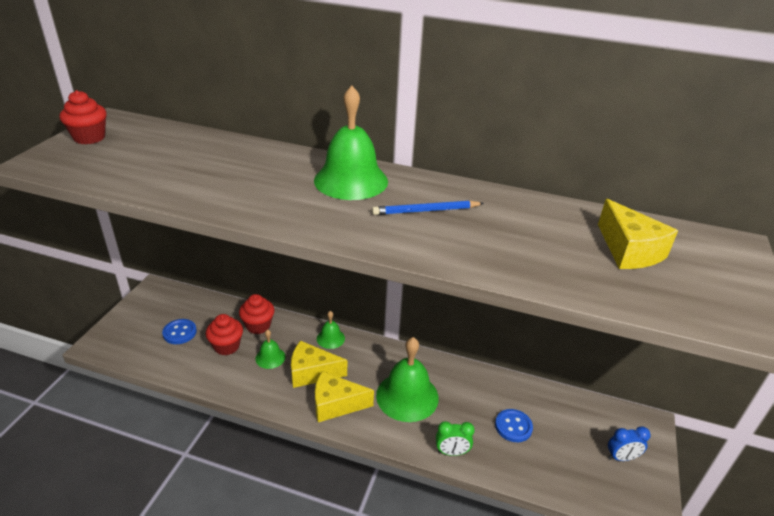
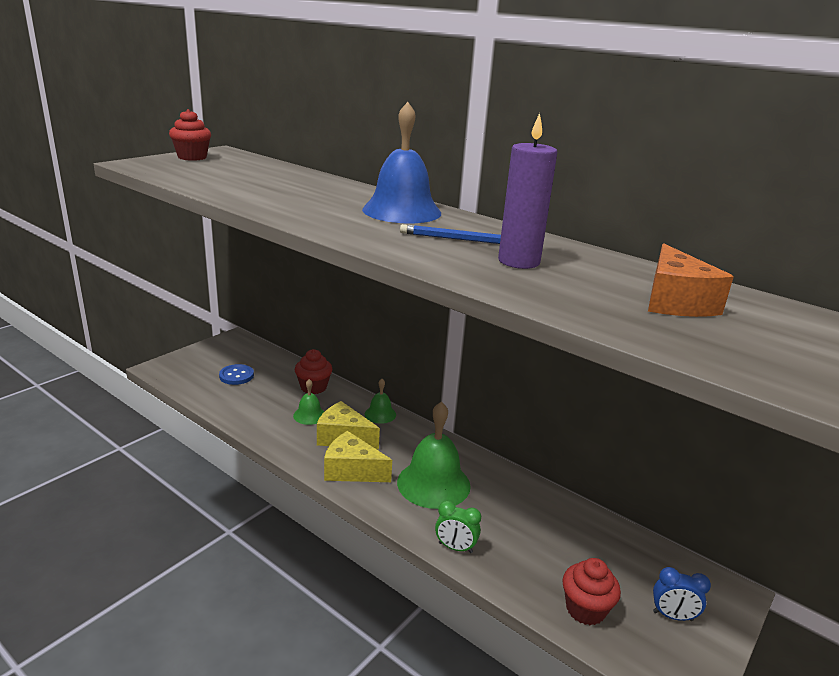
camera: 20 degrees right, 10 degrees down
red cupcake [206,314,243,355] -> red cupcake moved to [562,558,621,625]
green bell [314,85,388,200] -> blue bell [362,102,441,223]
blue button [495,409,533,442] -> none
yellow cheese [598,199,678,269] -> orange cheese [648,243,734,317]
none -> purple candle [498,113,557,269]

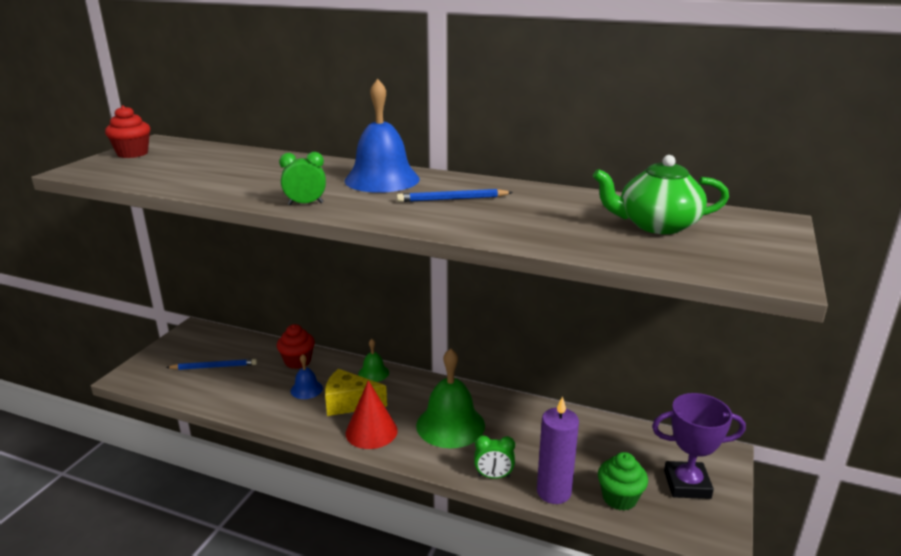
camera: 15 degrees left, 0 degrees up
blue button [219,364,254,385] -> blue pencil [166,359,257,370]
green bell [293,379,324,425] -> blue bell [291,354,323,399]
yellow cheese [324,431,392,482] -> red cone [346,380,398,449]
purple candle [498,113,557,269] -> purple candle moved to [537,396,579,504]
red cupcake [562,558,621,625] -> green cupcake [598,452,648,511]
orange cheese [648,243,734,317] -> green teapot [593,155,729,234]
blue clock [653,567,711,621] -> purple trophy [652,393,746,499]
none -> green clock [279,152,326,205]

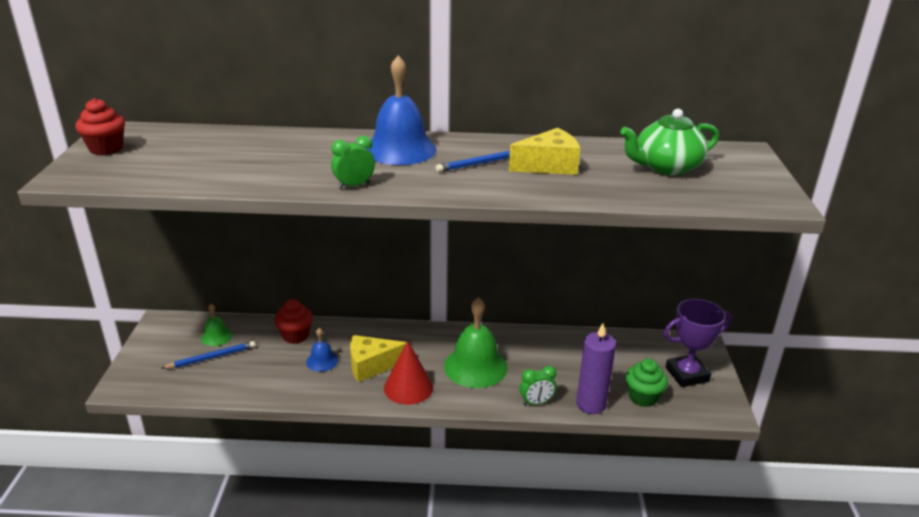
camera: 20 degrees left, 5 degrees up
green bell [358,339,389,382] -> green bell moved to [201,304,233,346]
none -> yellow cheese [509,128,580,175]

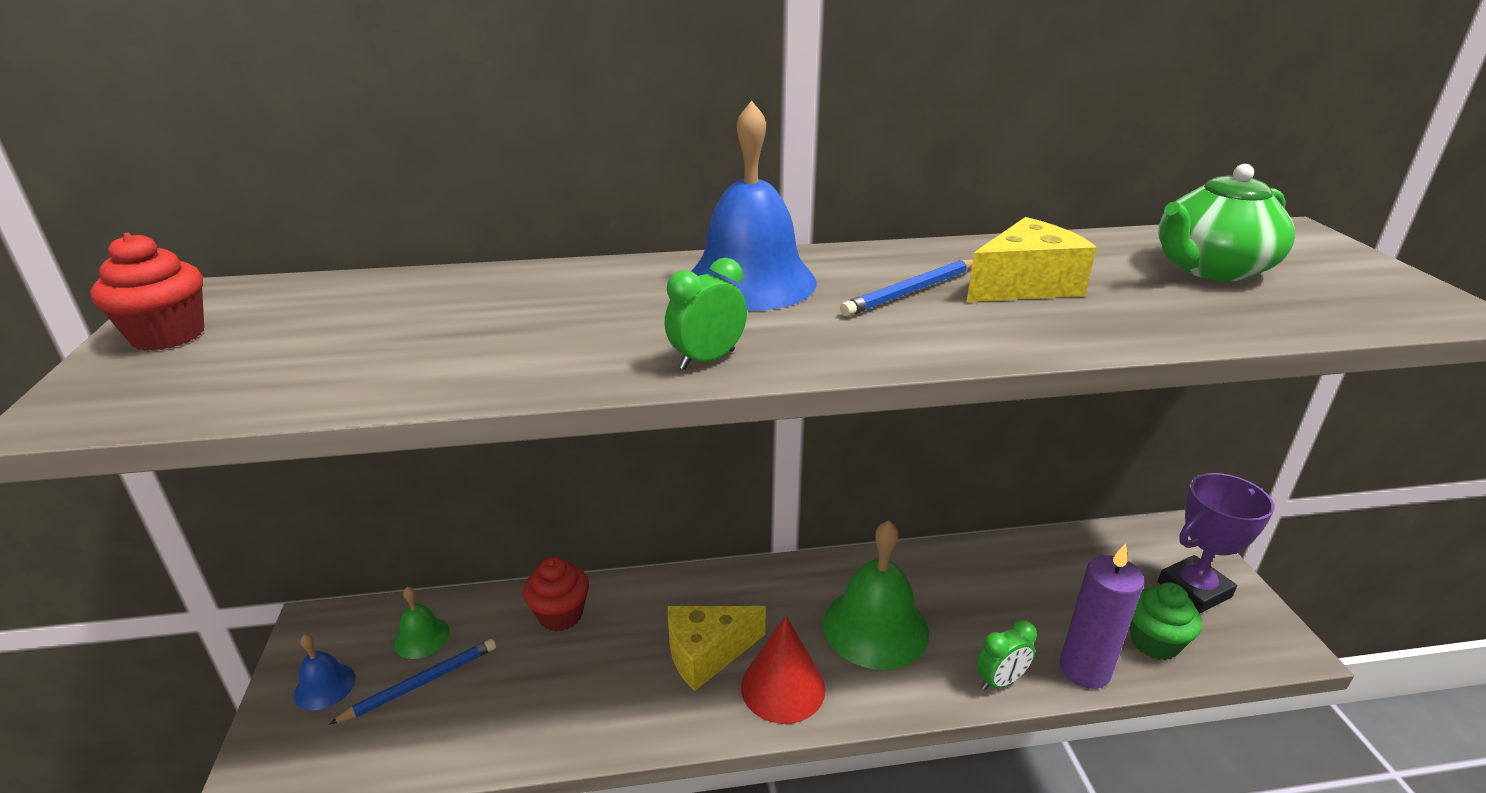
camera: 10 degrees left, 0 degrees up
blue bell [306,328,338,372] -> blue bell moved to [294,634,355,710]

